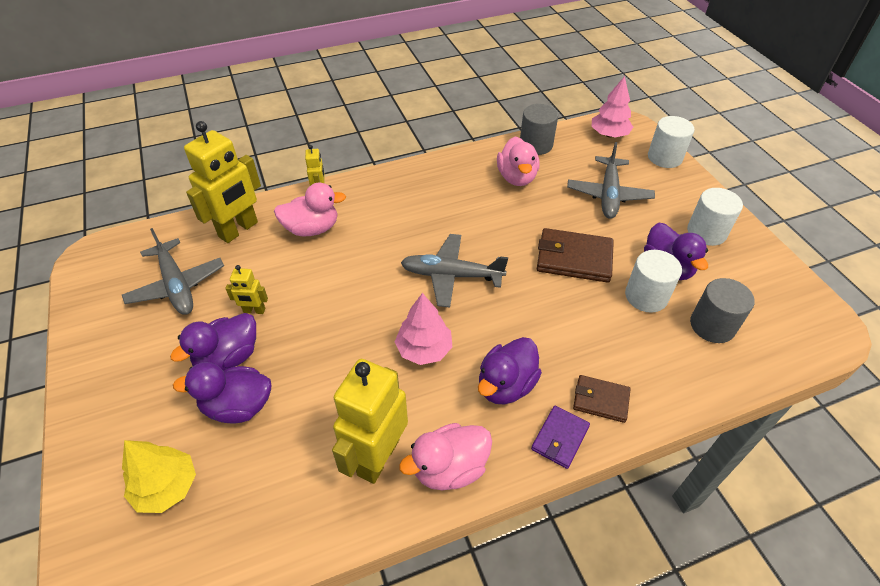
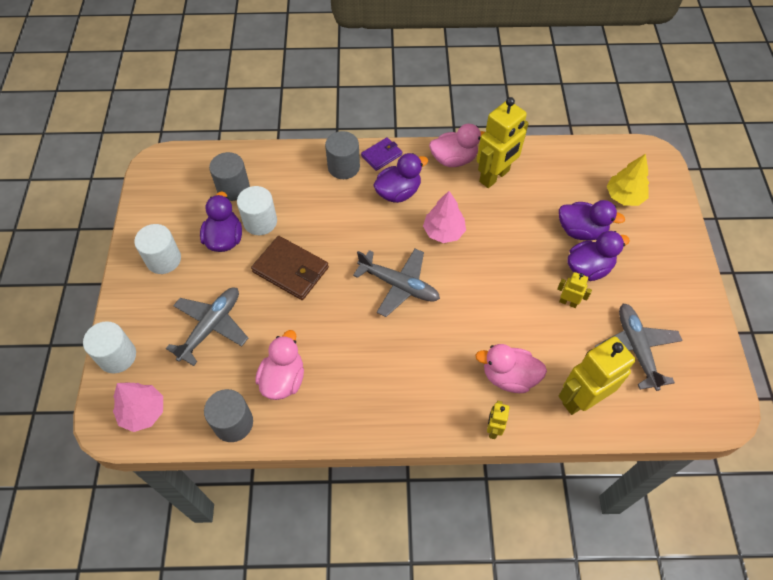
camera: 160 degrees left, 10 degrees up
brown wallet [573,375,631,423] -> grey cylinder [325,131,360,179]

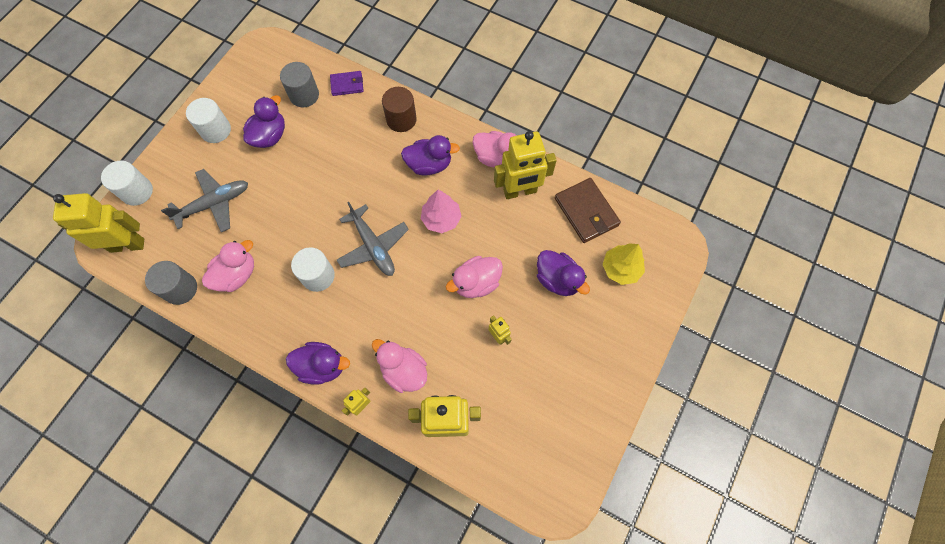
camera: 30 degrees right, 10 degrees up
pink tree [113,383,163,432] -> yellow robot [53,193,144,253]
white cylinder [237,186,277,235] -> white cylinder moved to [291,247,335,292]
brown wallet [251,236,329,300] -> brown wallet moved to [555,178,621,243]
grey cylinder [325,131,360,179] -> brown cylinder [382,87,417,132]
purple wallet [361,137,402,171] -> purple wallet moved to [330,71,364,96]
purple duck [568,231,630,281] -> purple duck moved to [286,342,350,385]
grey plane [595,303,683,391] -> none
none -> pink duck [446,256,503,298]

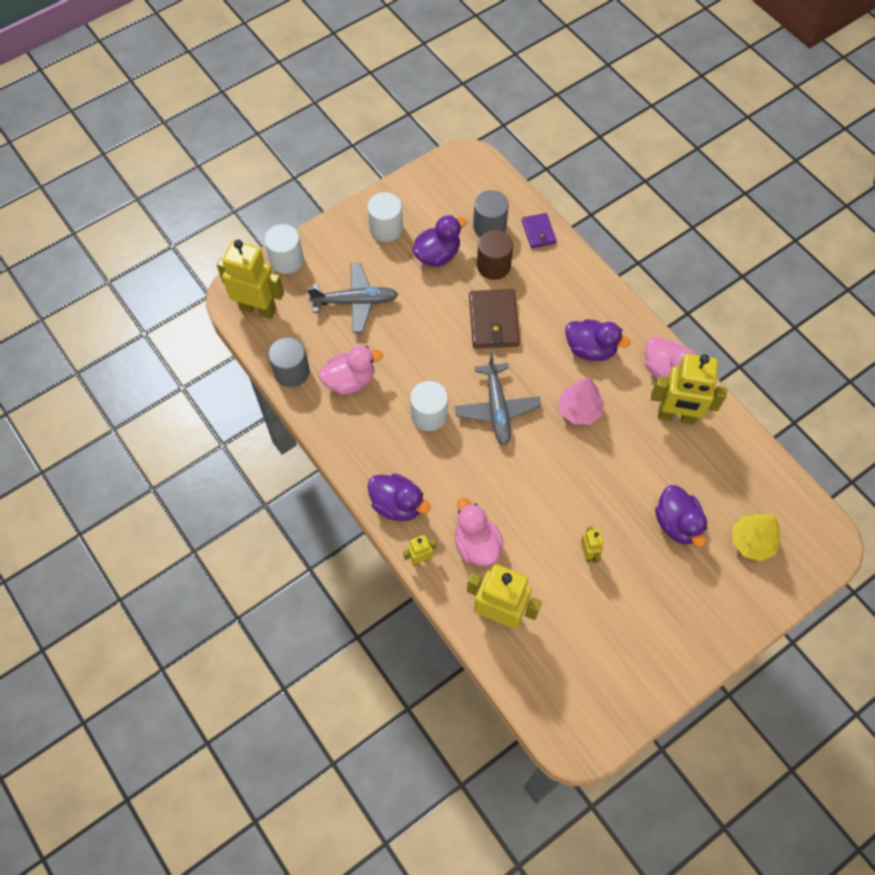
camera: 25 degrees right, 5 degrees down
purple wallet [330,71,364,96] -> purple wallet turned 60 degrees clockwise [522,213,557,249]
brown cylinder [382,87,417,132] -> brown cylinder moved to [477,230,513,280]
pink duck [446,256,503,298] -> none
brown wallet [555,178,621,243] -> brown wallet moved to [469,289,520,348]

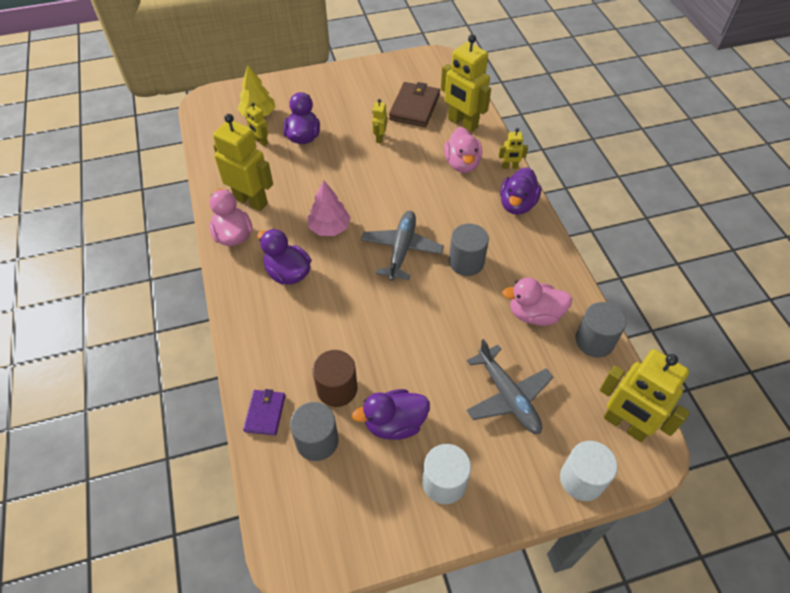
camera: 160 degrees left, 10 degrees down
grey plane [307,263,398,333] -> grey plane turned 135 degrees counterclockwise [467,339,553,434]
purple duck [367,473,431,521] -> purple duck turned 120 degrees counterclockwise [500,167,541,215]
white cylinder [410,381,448,431] -> grey cylinder [449,224,489,276]
brown wallet [469,289,520,348] -> brown wallet moved to [389,82,440,127]
none -> yellow robot [246,103,269,146]

